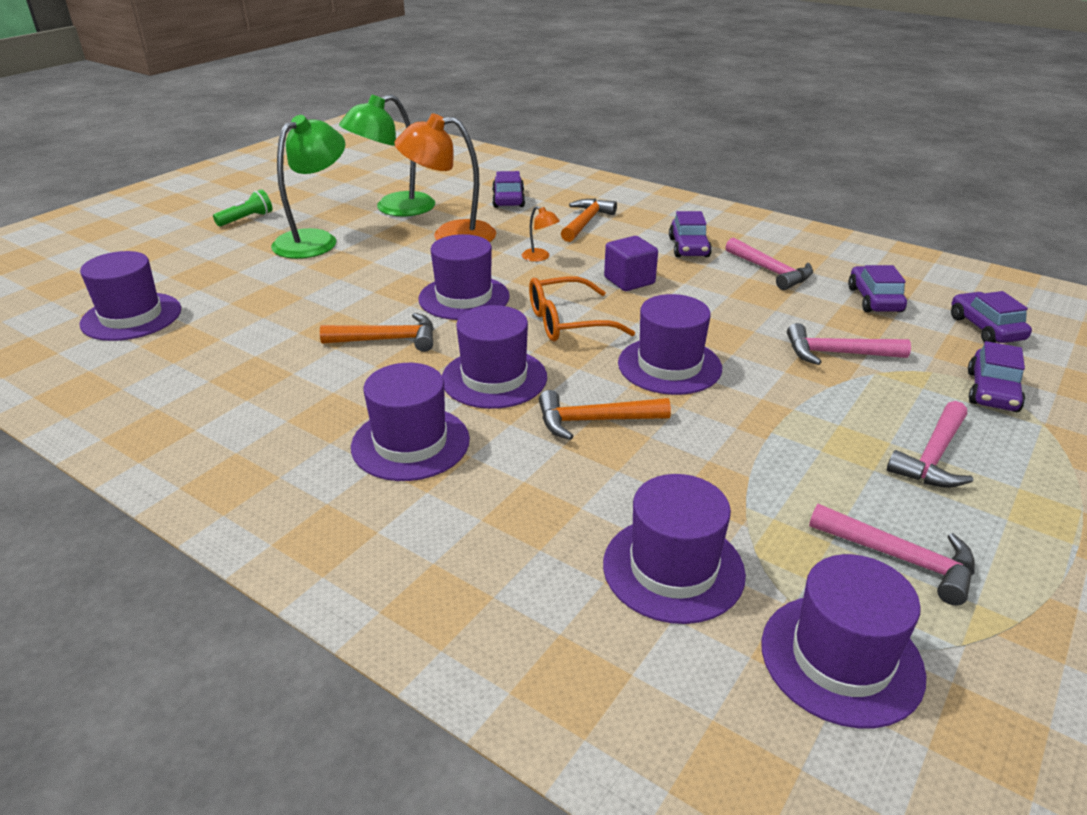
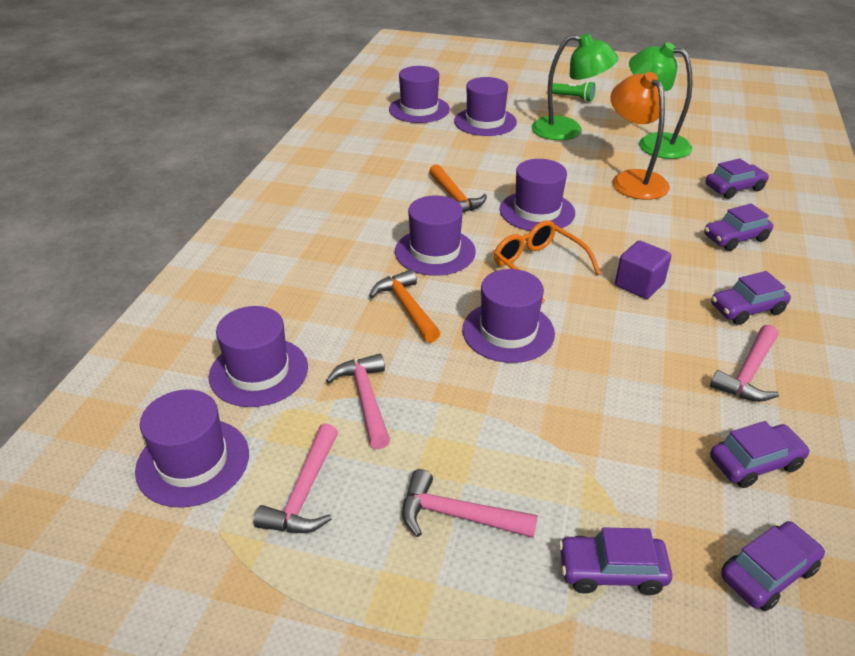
camera: 70 degrees right, 5 degrees up
purple hat [351,363,470,481] -> purple hat moved to [454,77,517,136]
orange lamp [522,206,560,262] -> none
orange hammer [561,199,617,242] -> purple car [704,203,773,251]
pink hammer [787,323,911,365] -> pink hammer moved to [326,354,390,449]

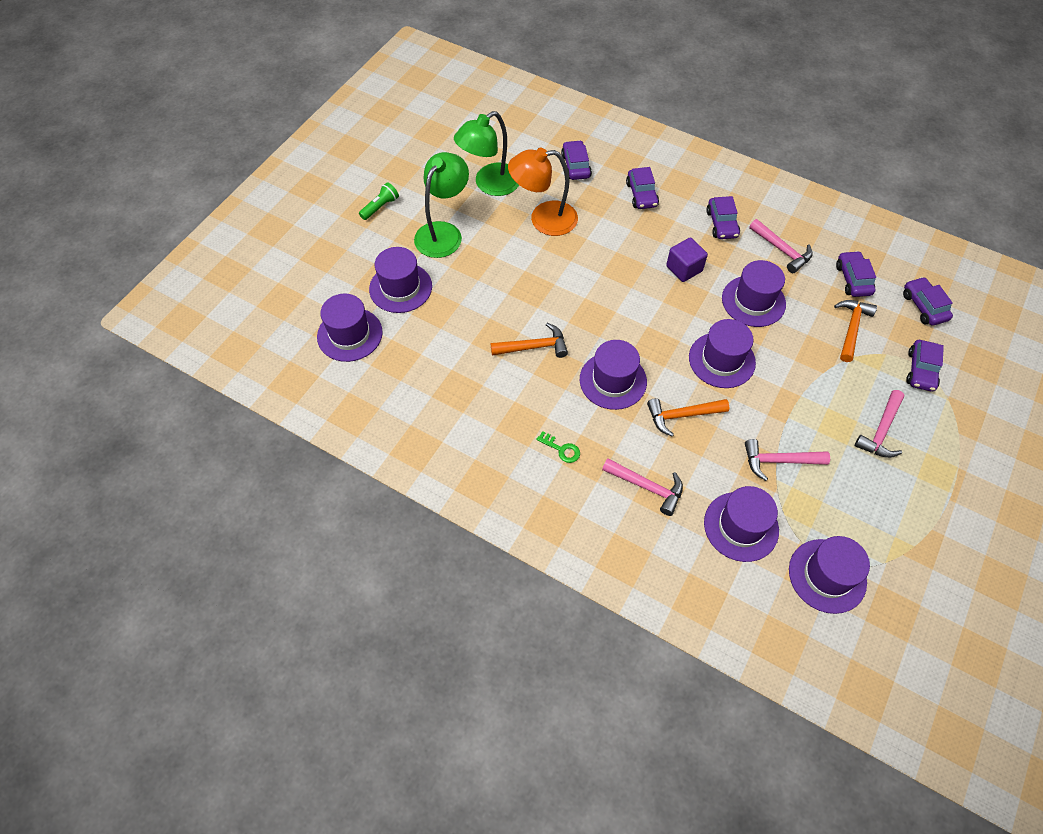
camera: 75 degrees left, 20 degrees up
pink hammer [254,423,338,533] -> pink hammer moved to [602,458,683,516]
orange glasses [494,220,601,304] -> none
purple hat [500,159,575,231] -> purple hat moved to [722,260,786,327]
none -> green key [536,431,580,463]
none -> orange hammer [834,300,877,362]

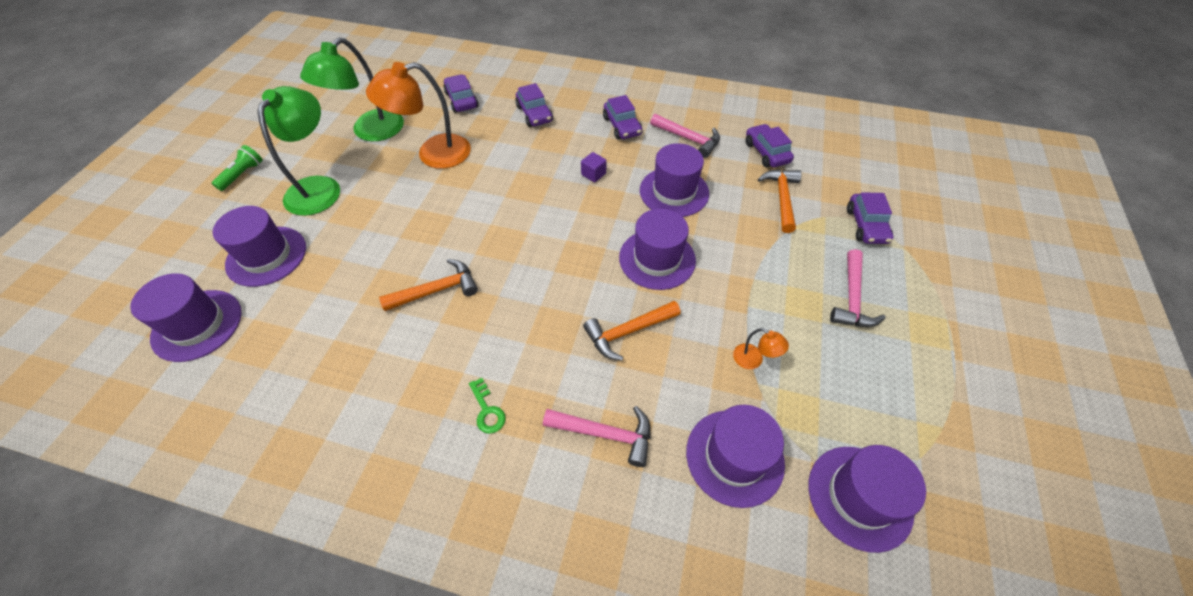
camera: 15 degrees left, 5 degrees down
green key [536,431,580,463] -> green key turned 45 degrees clockwise [469,378,506,433]
purple hat [580,340,647,410] -> none
purple cube [666,237,708,282] -> purple cube [581,152,607,182], size x0.63
pink hammer [745,439,830,481] -> orange lamp [733,328,789,369]
purple car [903,277,953,326] -> none

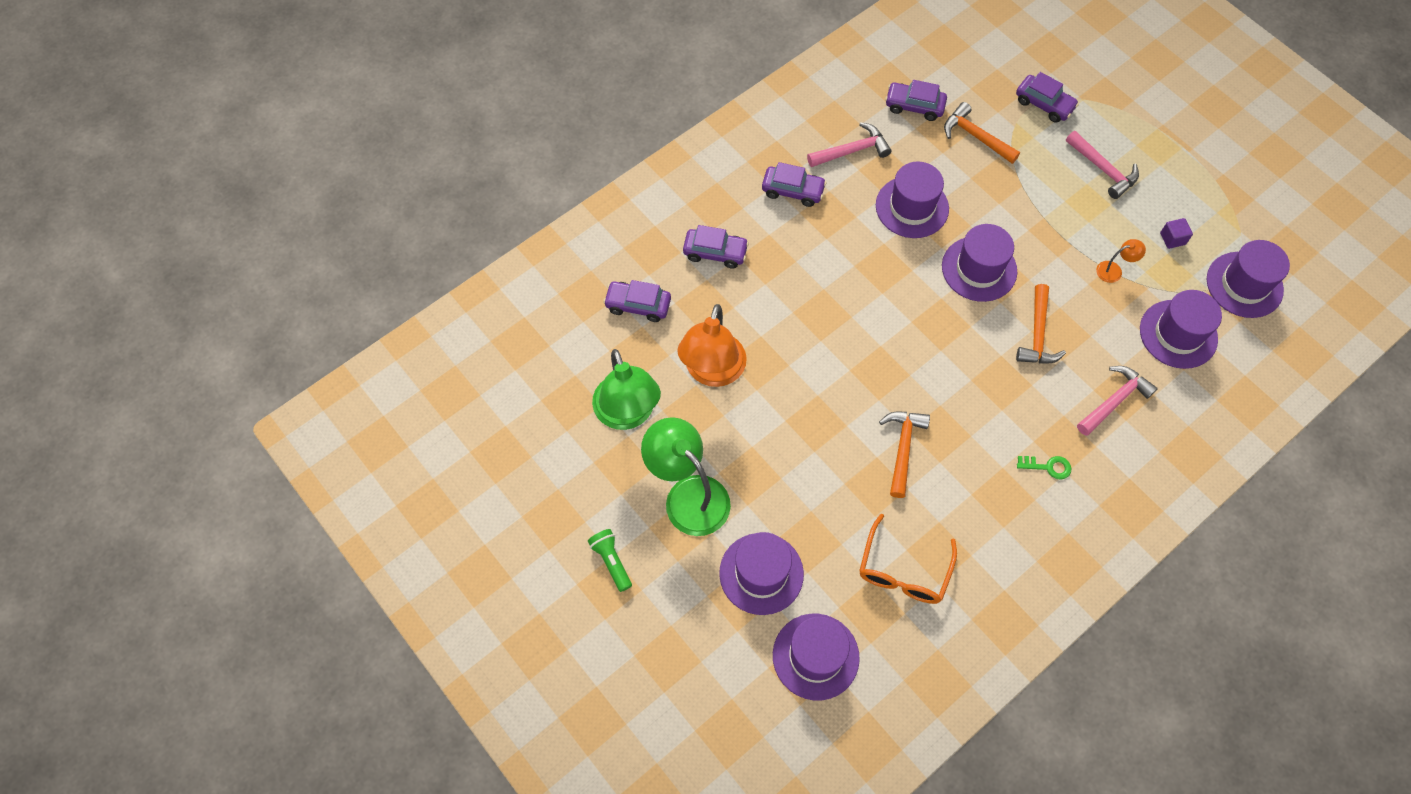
camera: 55 degrees left, 10 degrees up
purple cube [581,152,607,182] -> purple cube moved to [1160,218,1193,249]
none -> orange glasses [859,513,957,604]

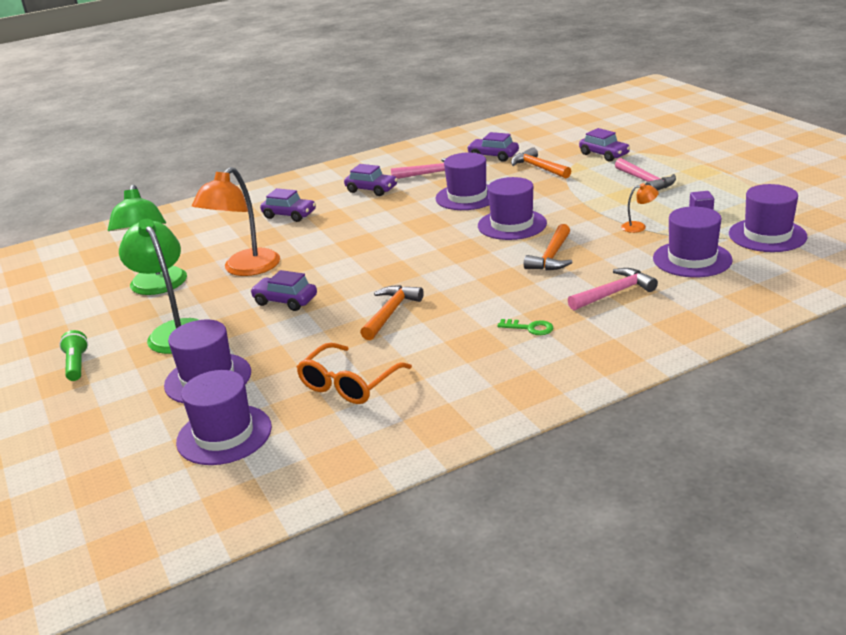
camera: 15 degrees right, 35 degrees down
purple car [603,280,671,322] -> purple car moved to [250,270,317,311]

